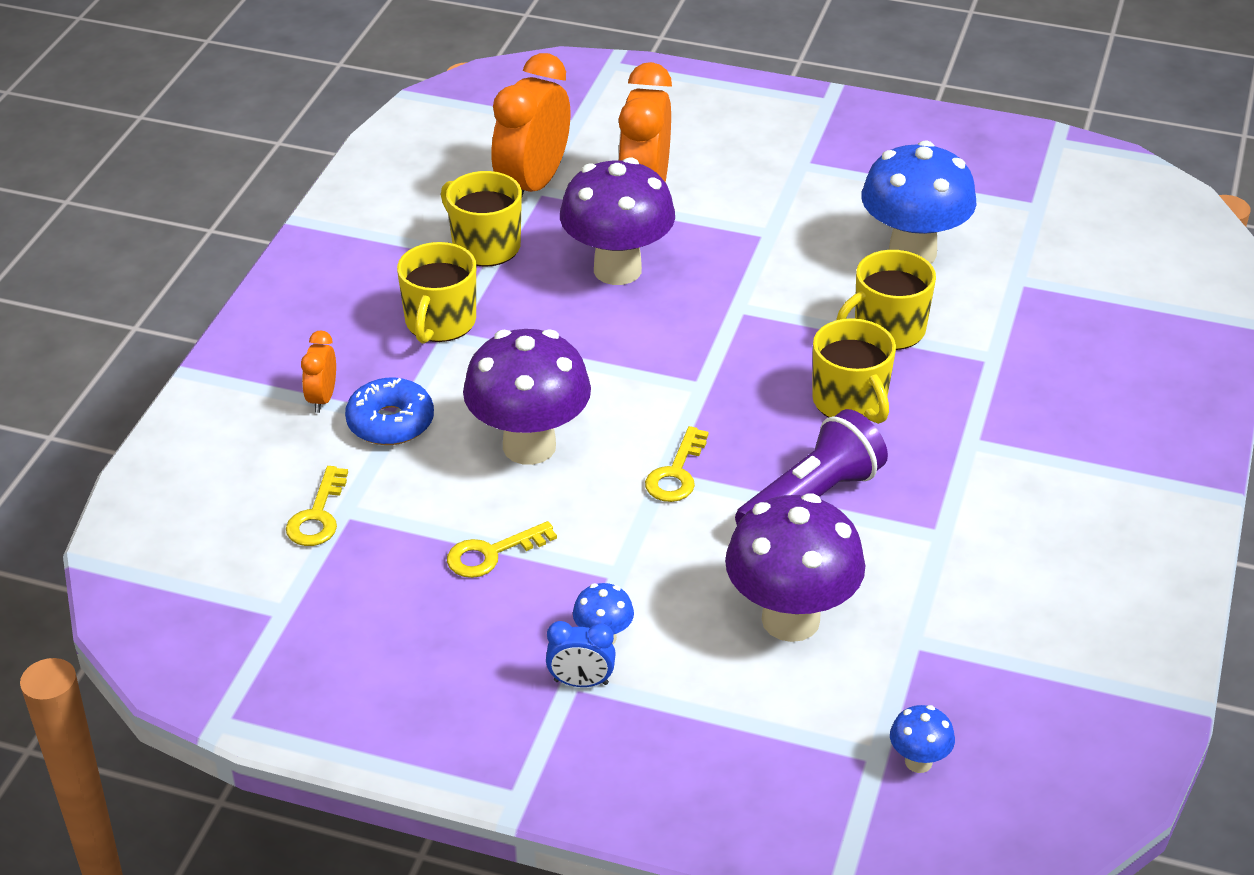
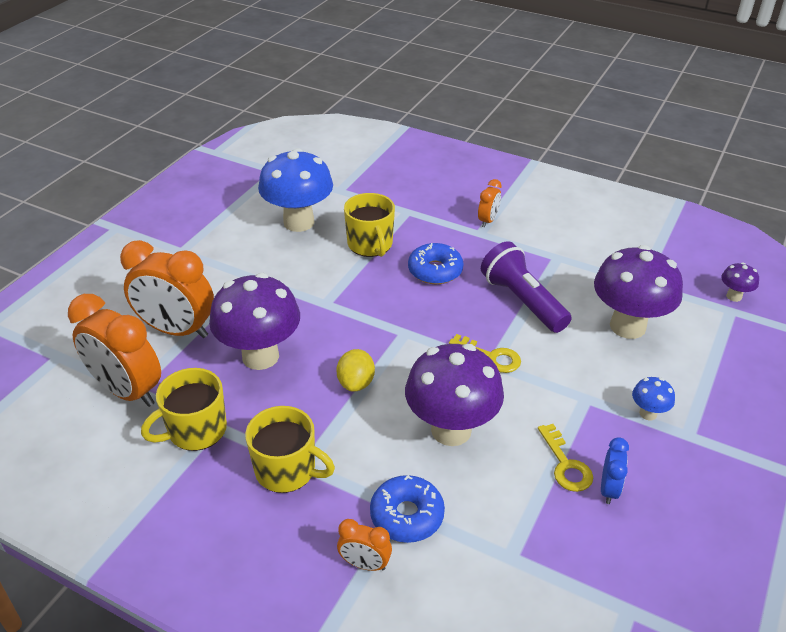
camera: 80 degrees left, 0 degrees up
yellow key [286,466,348,546] -> none
blue clock [546,621,616,687] -> blue clock moved to [601,437,629,504]
yellow mug [812,318,896,424] -> blue donut [408,243,464,284]
blue mushroom [890,705,955,773] -> purple mushroom [721,262,759,302]
none -> yellow lemon [336,349,375,392]
none -> orange clock [478,179,502,228]

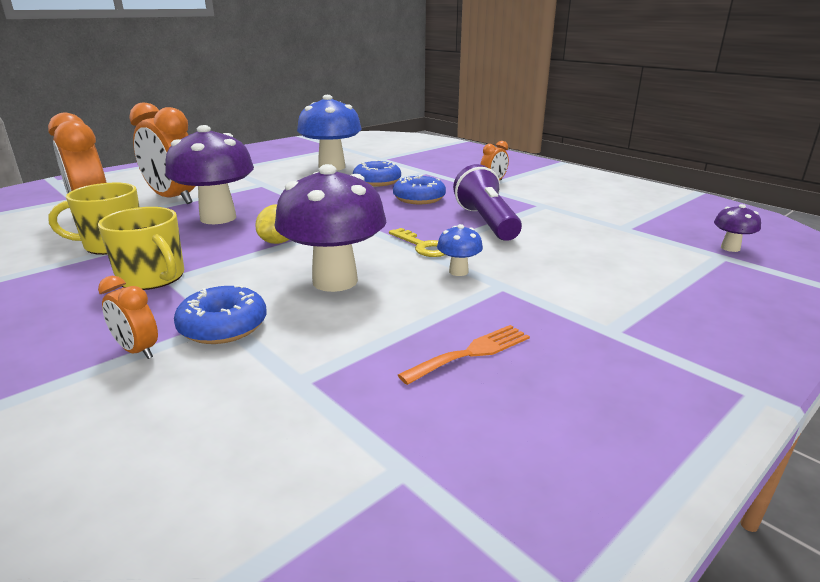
camera: 20 degrees right, 15 degrees down
yellow mug [344,193,395,257] -> blue donut [353,160,401,186]
yellow key [538,424,593,492] -> none
purple mushroom [594,245,683,339] -> none
blue clock [601,437,629,504] -> orange fork [398,325,530,385]
blue mushroom [632,377,675,420] -> blue mushroom moved to [437,224,483,276]

